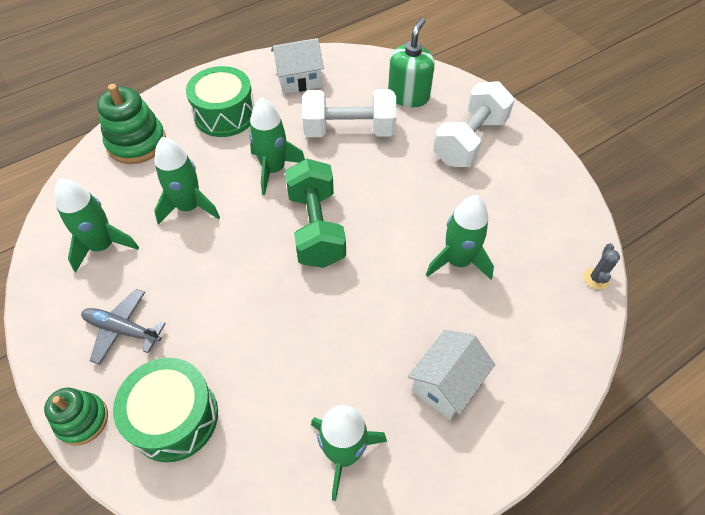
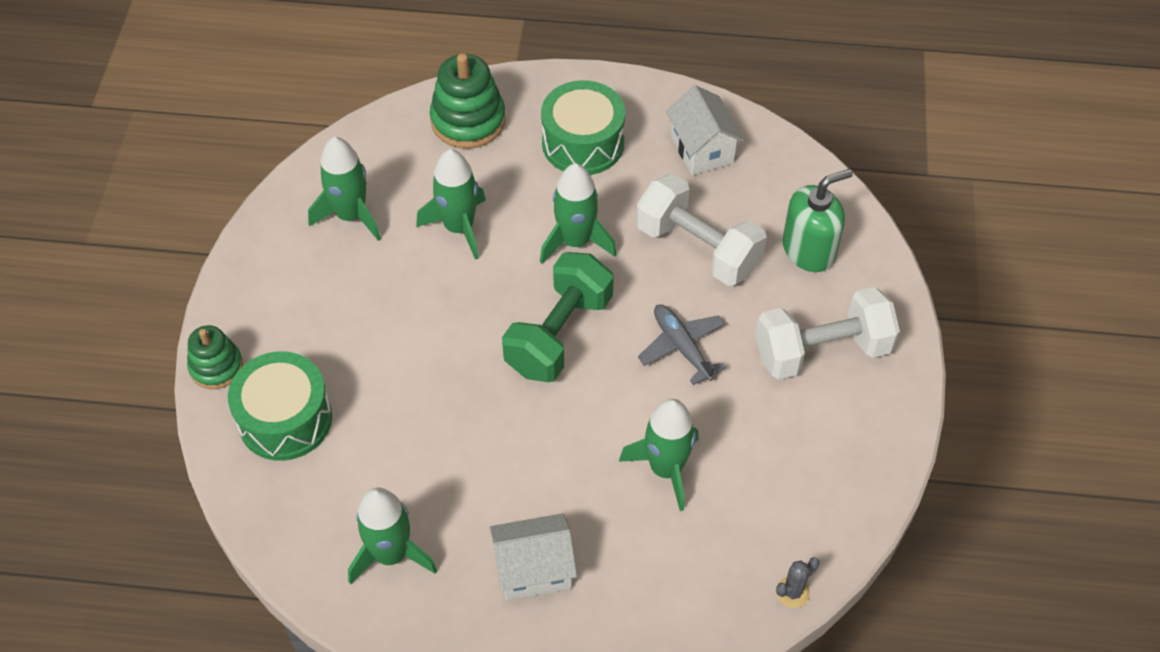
camera: 40 degrees right, 0 degrees up
grey plane [81,289,166,365] -> grey plane moved to [638,305,726,385]
white house [271,38,324,94] -> white house turned 45 degrees clockwise [666,85,744,175]

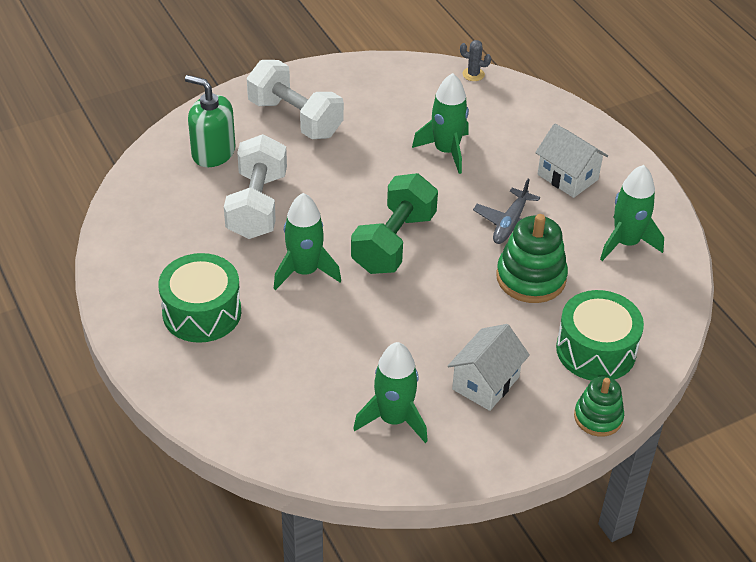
camera: 125 degrees left, 10 degrees down
green rocket [416,149,486,260] -> none
green stacking toy [430,53,506,149] -> green stacking toy moved to [496,214,568,303]
green dumbbell [502,252,614,382] -> green dumbbell turned 60 degrees counterclockwise [351,173,438,274]
grey plane [638,305,726,385] -> grey plane moved to [473,179,540,244]
white house [666,85,744,175] -> white house moved to [448,324,530,411]

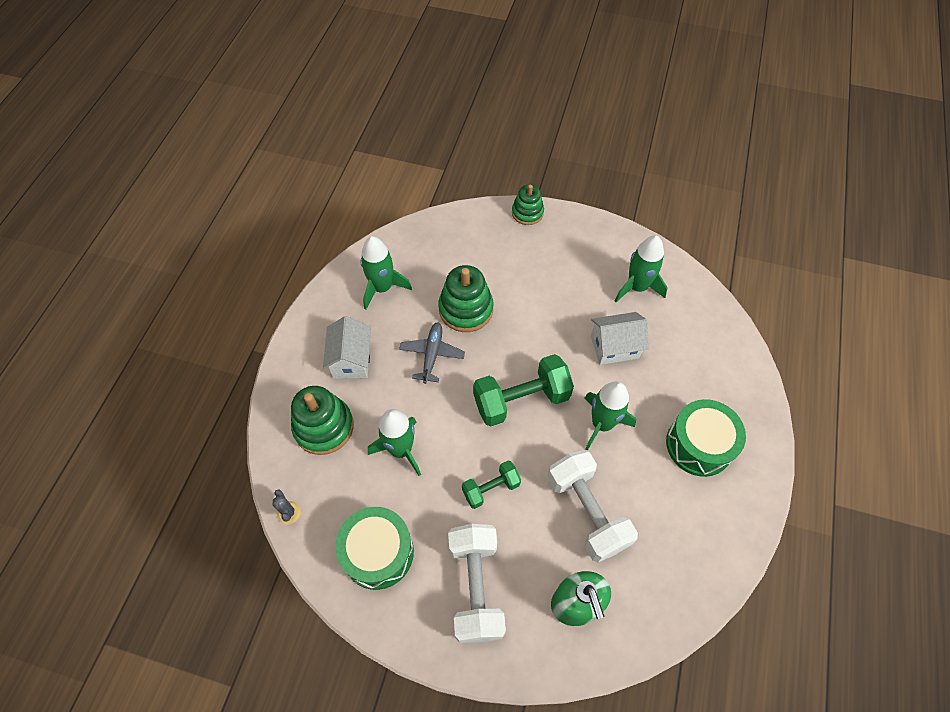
camera: 135 degrees left, 15 degrees up
white dumbbell [224,134,287,239] -> white dumbbell turned 75 degrees counterclockwise [547,450,638,562]
white house [448,324,530,411] -> white house moved to [591,312,649,365]
grey plane [473,179,540,244] -> grey plane turned 60 degrees counterclockwise [399,322,465,384]
green drum [556,290,644,381] -> green drum moved to [335,507,414,590]
none -> green stacking toy [291,386,354,455]
none -> green dumbbell [462,461,521,509]

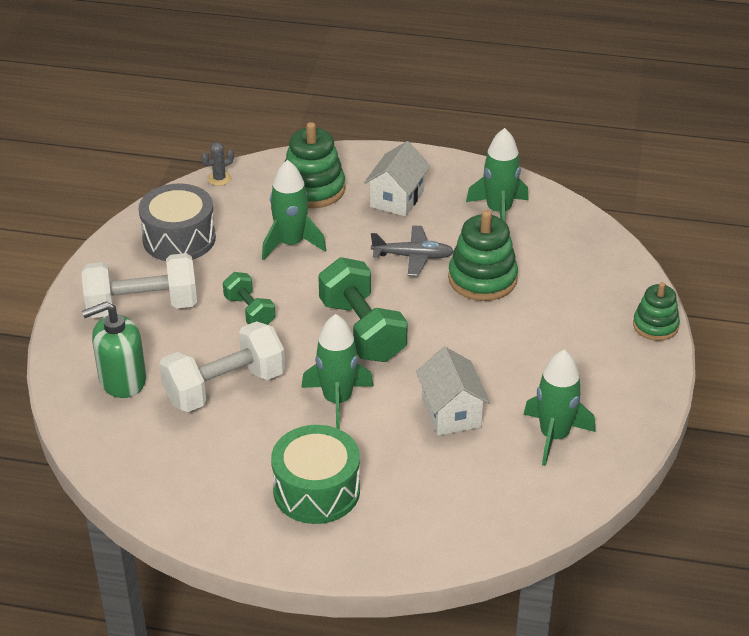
camera: 85 degrees right, 20 degrees down
white house [323,316,371,379] -> white house turned 60 degrees counterclockwise [364,141,430,217]
green drum [335,507,414,590] -> grey drum [139,183,216,261]

